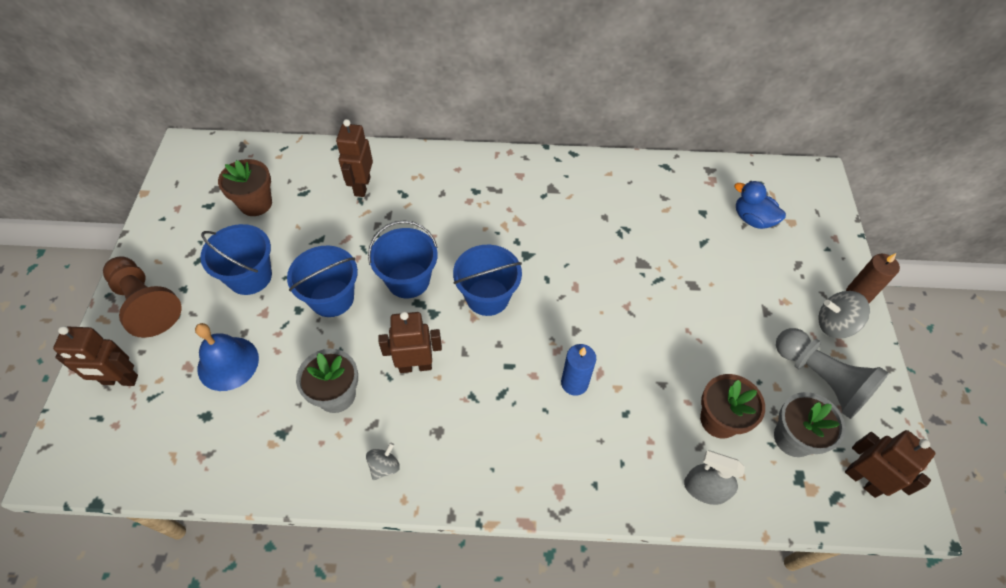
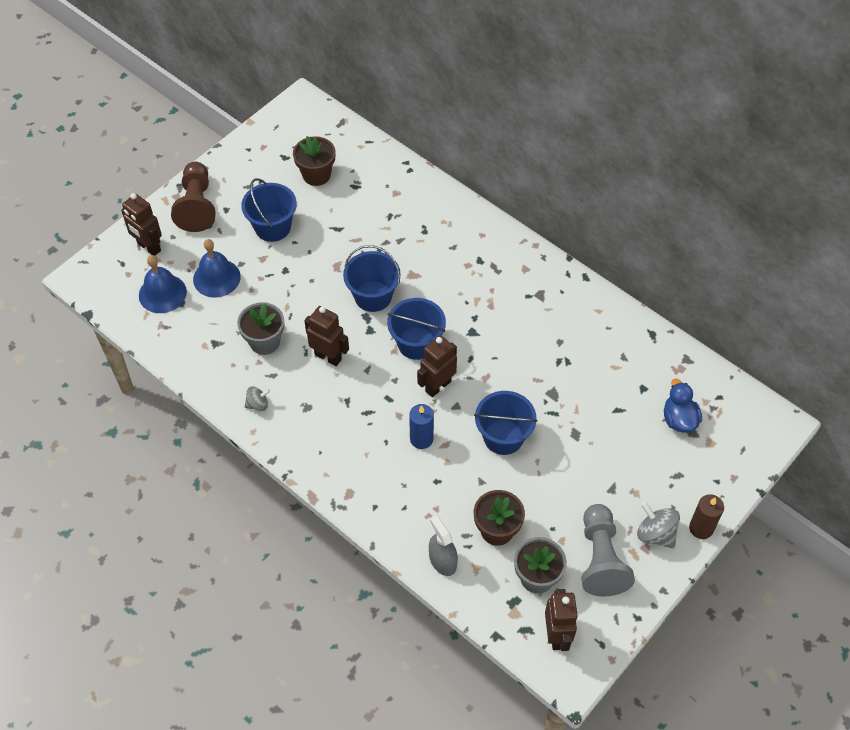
camera: 40 degrees right, 0 degrees up
blue bucket [287,245,358,317] -> blue bucket moved to [474,391,538,455]
brown robot [336,119,373,197] -> brown robot moved to [417,335,457,397]
none -> blue bell [139,255,187,313]

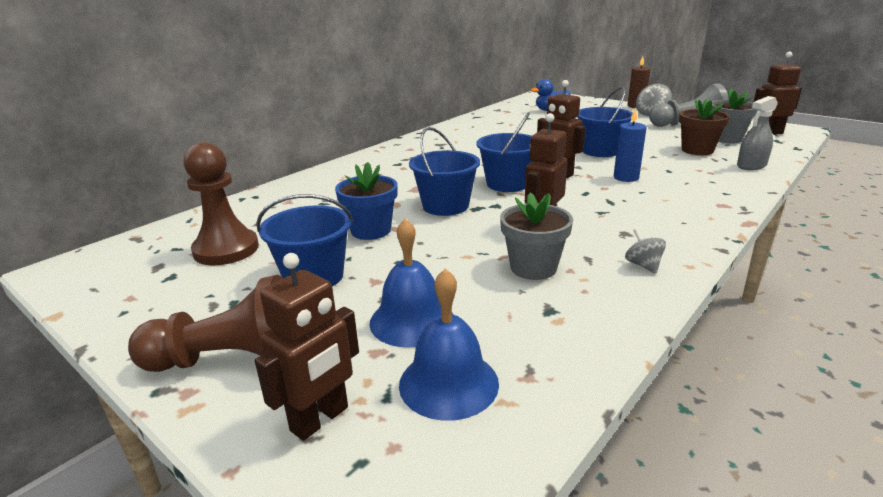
camera: 90 degrees left, 30 degrees down
brown flower pot [293,136,336,186] -> brown pawn [183,142,259,265]
none -> blue flower pot [335,162,398,240]

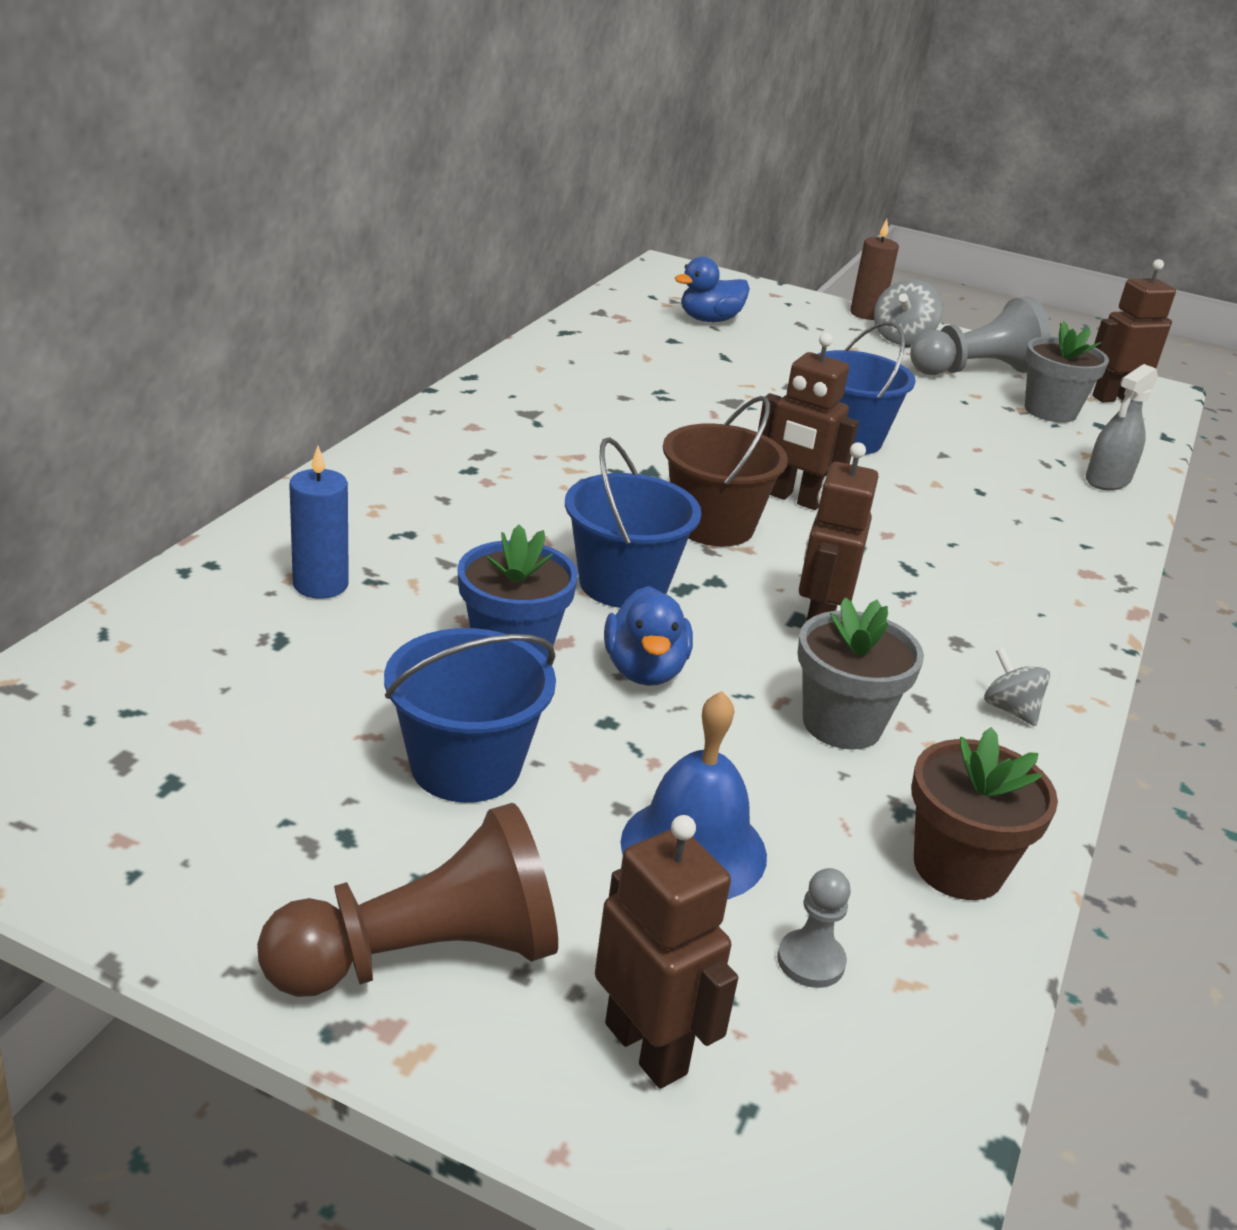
camera: 20 degrees left, 5 degrees up
brown pawn [183,142,259,265] -> none
brown robot [255,253,359,441] -> brown robot turned 60 degrees counterclockwise [595,815,738,1089]
blue bell [399,269,499,421] -> grey pawn [777,868,851,988]
blue bucket [476,112,532,192] -> brown bucket [663,396,788,546]
blue candle [614,108,647,182] -> blue candle moved to [289,446,349,599]
brown flower pot [679,99,730,155] -> brown flower pot moved to [911,727,1058,900]
none -> blue duck [604,586,693,686]

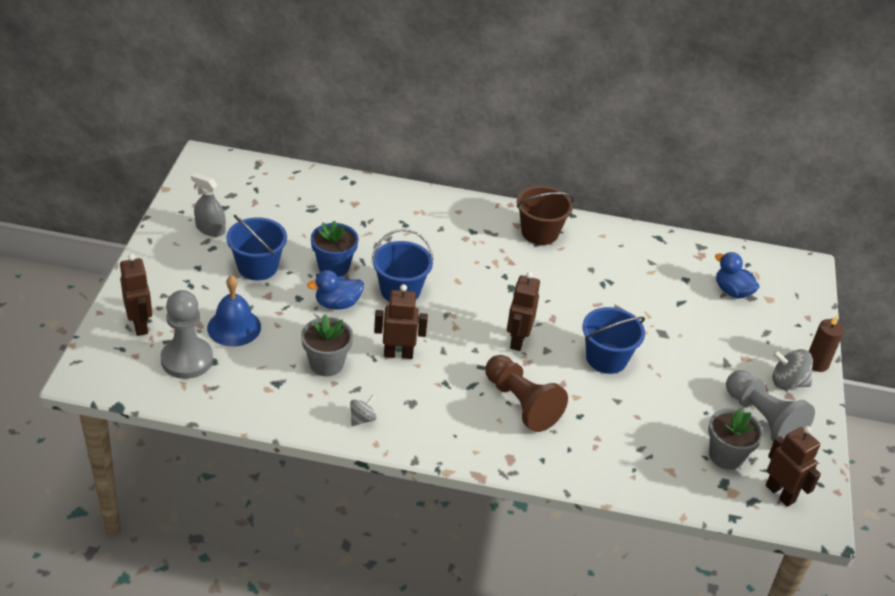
camera: 75 degrees right, 10 degrees up
brown pawn [257,803,558,997] -> brown pawn moved to [485,355,568,432]
blue candle [289,446,349,599] -> none
brown robot [595,815,738,1089] -> brown robot turned 60 degrees counterclockwise [120,254,152,336]
brown bucket [663,396,788,546] -> brown bucket moved to [517,186,574,245]
grey pawn [777,868,851,988] -> grey pawn [161,290,213,379], size x2.20
brown flower pot [911,727,1058,900] -> none
grey spray bottle [1086,364,1158,490] -> grey spray bottle moved to [191,173,226,237]

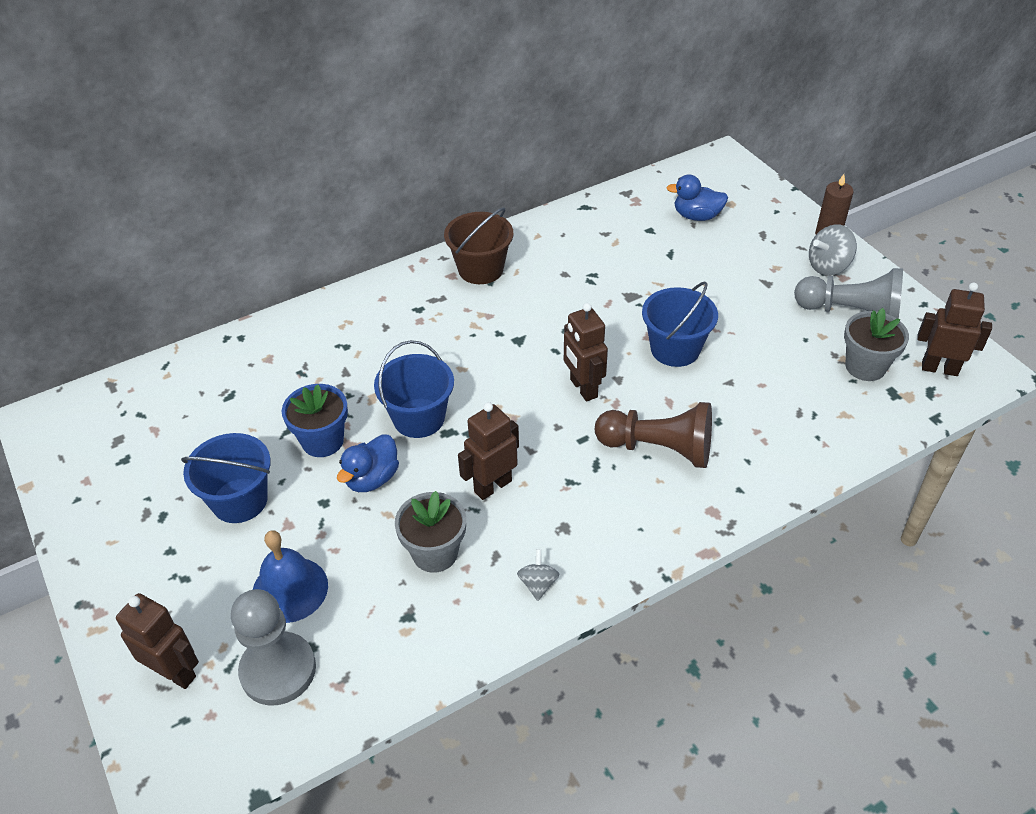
camera: 35 degrees left, 5 degrees up
grey spray bottle [191,173,226,237] -> none

